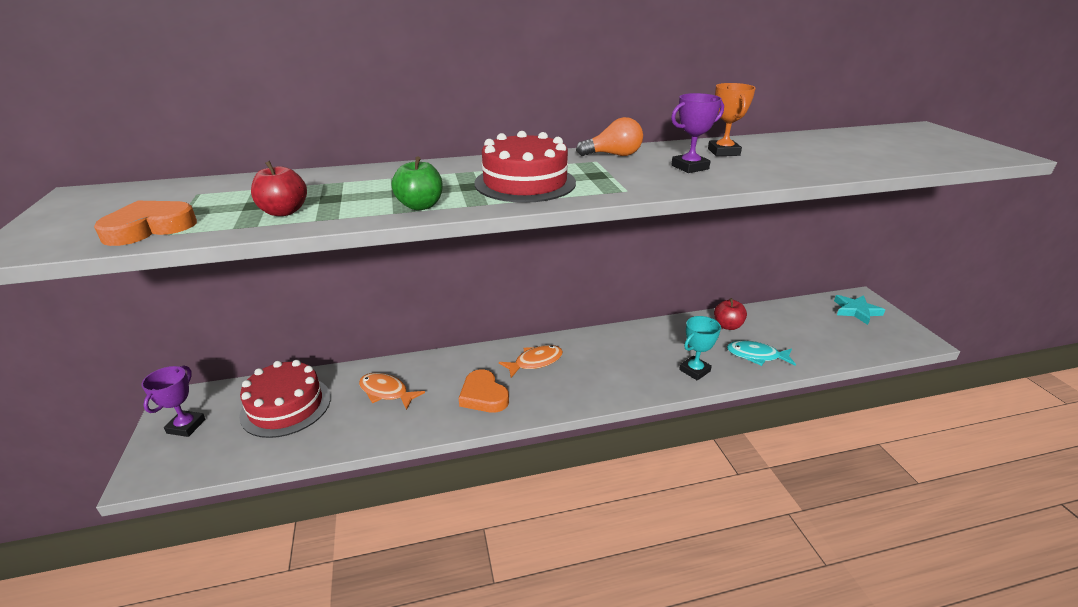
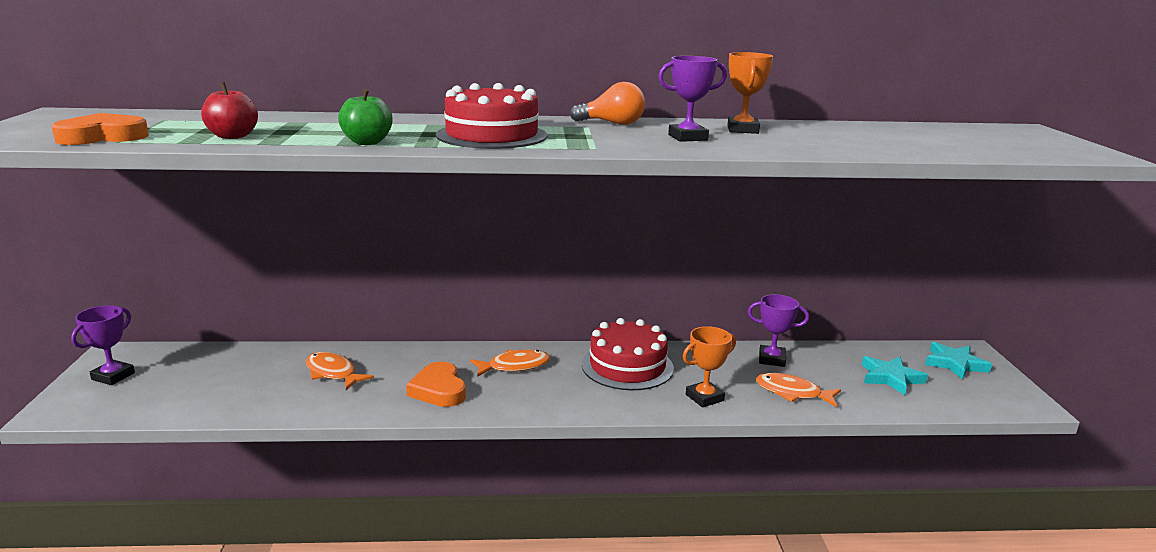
camera: 10 degrees right, 10 degrees down
red cake [239,360,331,438] -> red cake moved to [582,318,674,390]
turquoise trophy [679,316,721,381] -> orange trophy [683,326,736,408]
red apple [714,298,747,330] -> purple trophy [748,294,809,367]
turquoise fish [727,341,796,366] -> orange fish [756,373,841,407]
none -> turquoise star [862,356,928,395]

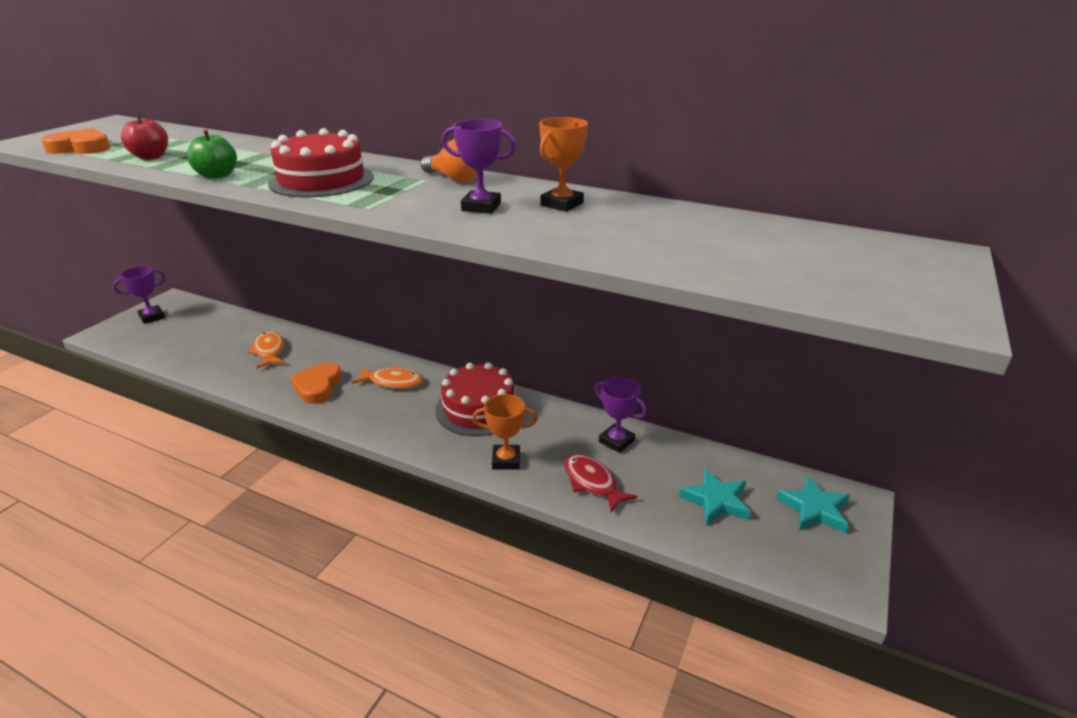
camera: 30 degrees right, 10 degrees up
orange fish [756,373,841,407] -> red fish [564,454,638,513]

